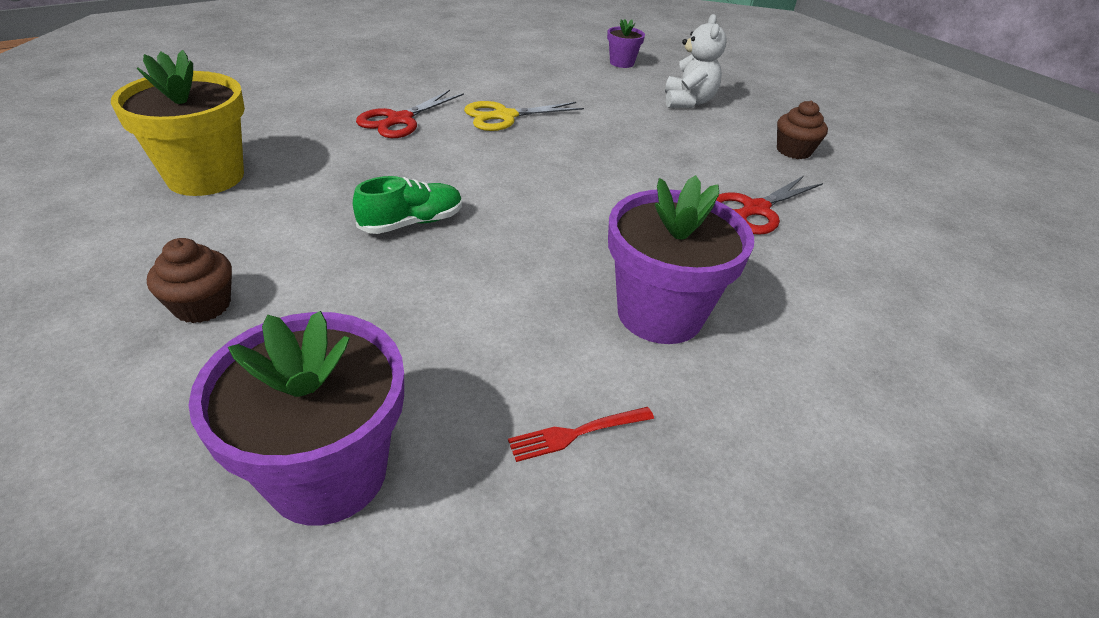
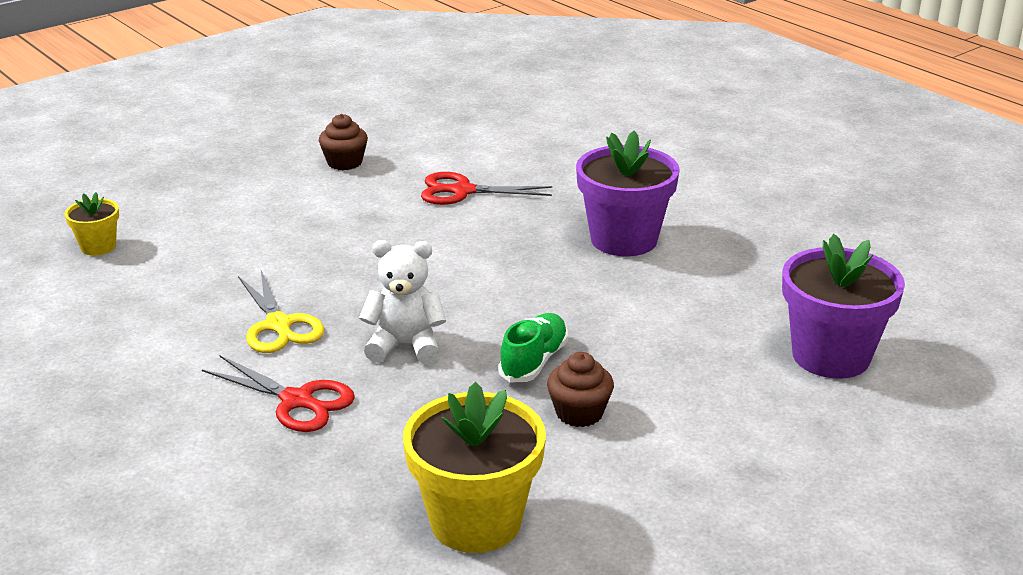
camera: 90 degrees left, 10 degrees down
brown cupcake [147,238,232,323] -> brown cupcake moved to [547,352,614,427]
green shoe [353,176,462,234] -> green shoe turned 60 degrees clockwise [498,313,568,382]
red fork [508,407,654,462] -> none
purple flower pot [607,19,645,68] -> yellow flower pot [65,192,119,256]
white teddy bear [665,14,727,108] -> white teddy bear moved to [359,240,446,364]
red scissors [716,176,823,235] -> red scissors turned 135 degrees clockwise [421,172,552,205]

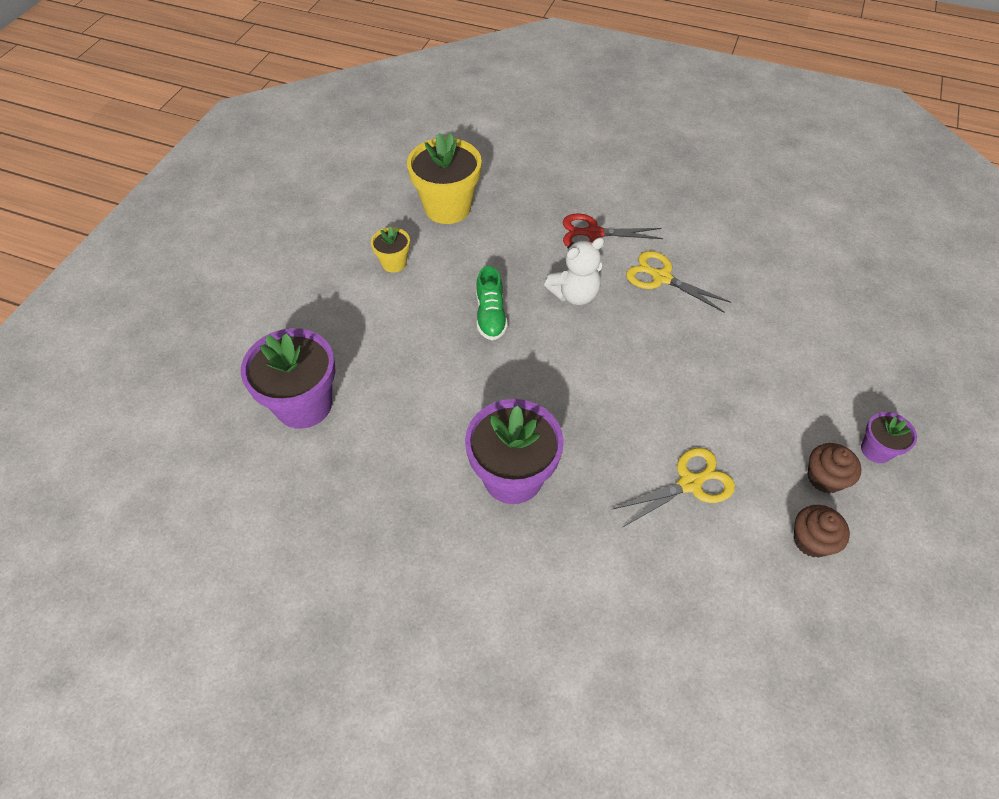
camera: 150 degrees right, 25 degrees up
yellow flower pot [65,192,119,256] -> yellow flower pot moved to [371,227,410,273]
red scissors [421,172,552,205] -> yellow scissors [611,448,735,528]
brown cupcake [547,352,614,427] -> brown cupcake moved to [793,505,850,558]
none -> purple flower pot [861,412,917,463]

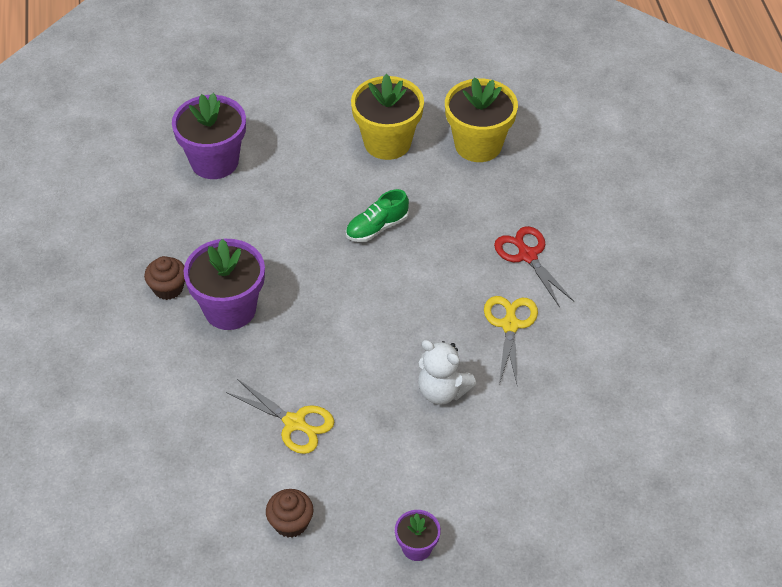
camera: 60 degrees right, 5 degrees down
yellow flower pot [371,227,410,273] -> yellow flower pot [351,74,424,160], size x1.97
white teddy bear [544,237,604,305] -> white teddy bear moved to [418,340,476,405]
brown cupcake [808,443,862,493] -> brown cupcake moved to [144,256,185,300]

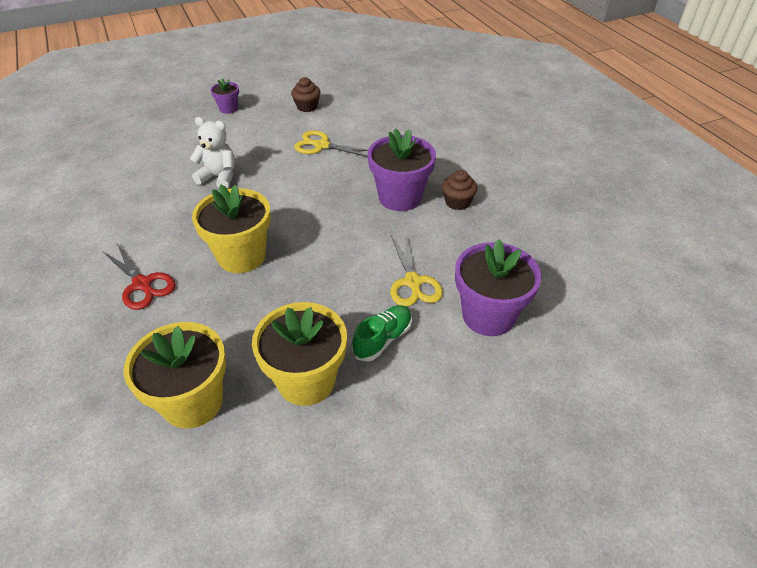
camera: 165 degrees right, 5 degrees down
green shoe [346,189,409,242] -> green shoe moved to [352,305,412,362]
yellow scissors [484,296,538,384] -> yellow scissors moved to [391,233,443,307]
none -> yellow flower pot [192,184,271,273]

